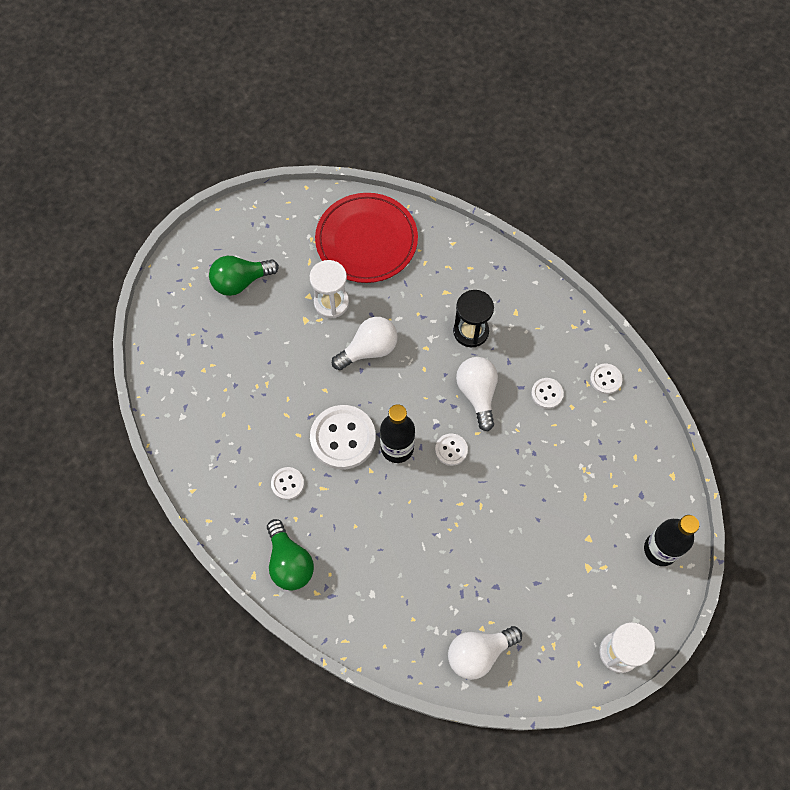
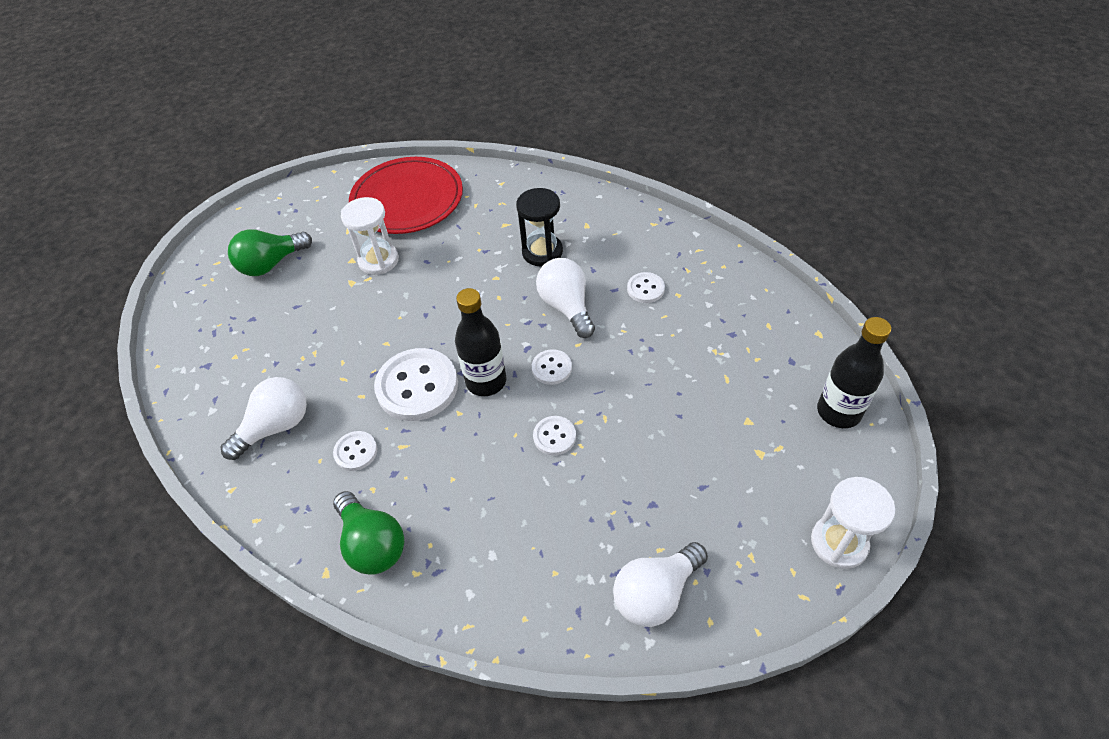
camera: 10 degrees left, 15 degrees down
white light bulb [332,317,398,370] -> white light bulb moved to [221,377,307,460]
white button [590,364,623,394] -> white button moved to [533,416,576,455]

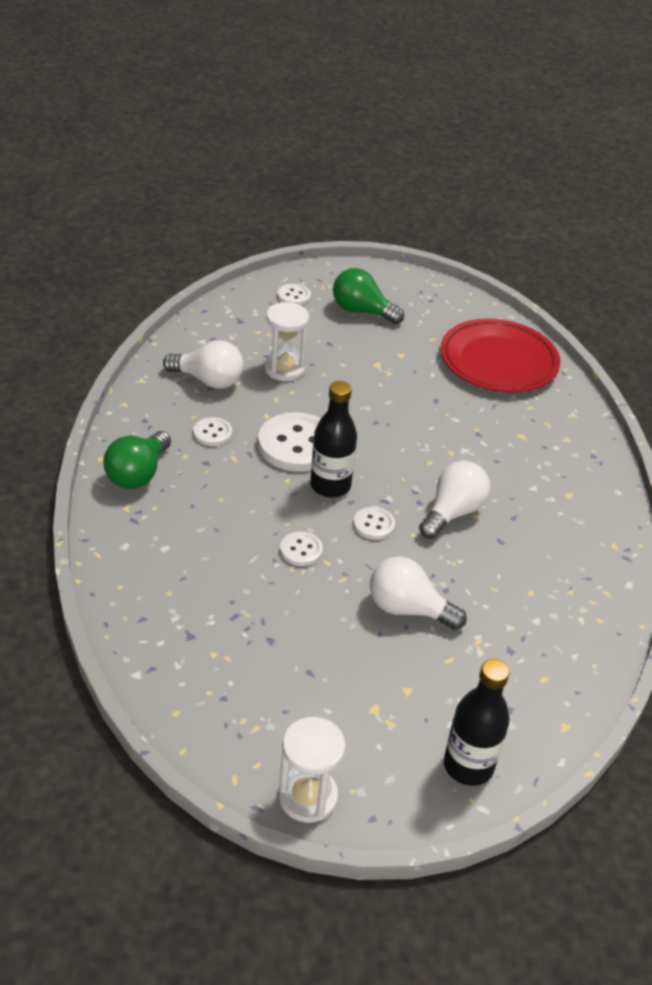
camera: 55 degrees right, 10 degrees down
white hourglass [341,197,399,275] -> white hourglass moved to [264,302,309,381]
black hourglass [516,188,563,266] -> none
white light bulb [613,542,708,627] -> white light bulb moved to [370,556,467,630]
white button [627,272,665,303] -> white button moved to [277,284,311,305]

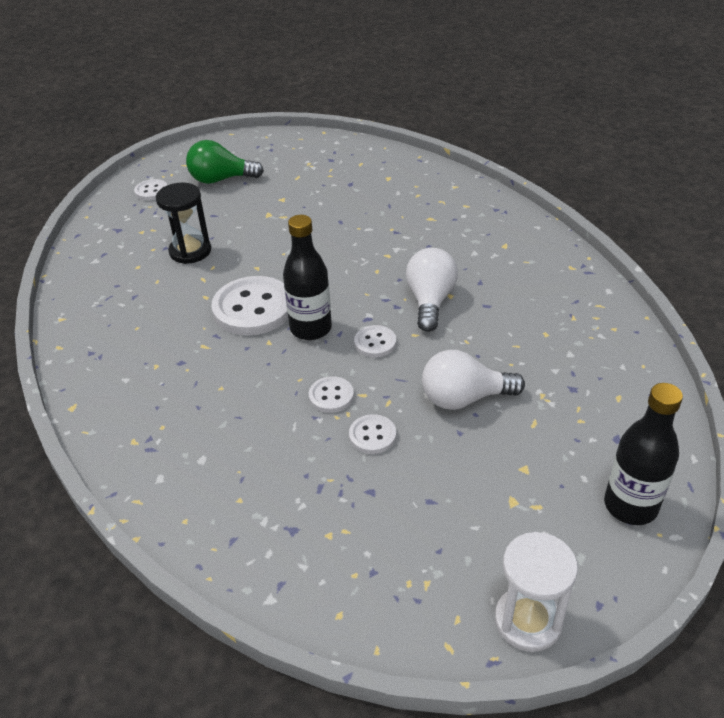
camera: 25 degrees left, 0 degrees up
green light bulb [104,431,171,489] -> none
white light bulb [163,340,243,389] -> none
white button [193,417,232,446] -> white button moved to [349,414,396,454]
white hourglass [264,302,309,381] -> black hourglass [156,183,211,264]
red plate [440,318,560,393] -> none

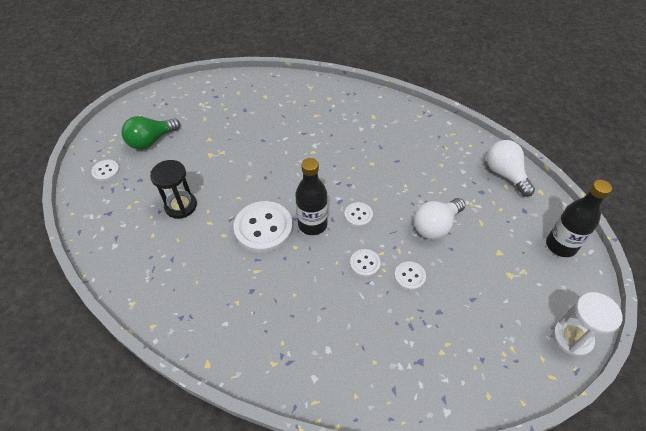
camera: 35 degrees left, 10 degrees up
white light bulb [406,248,458,332] -> white light bulb moved to [487,140,535,197]

